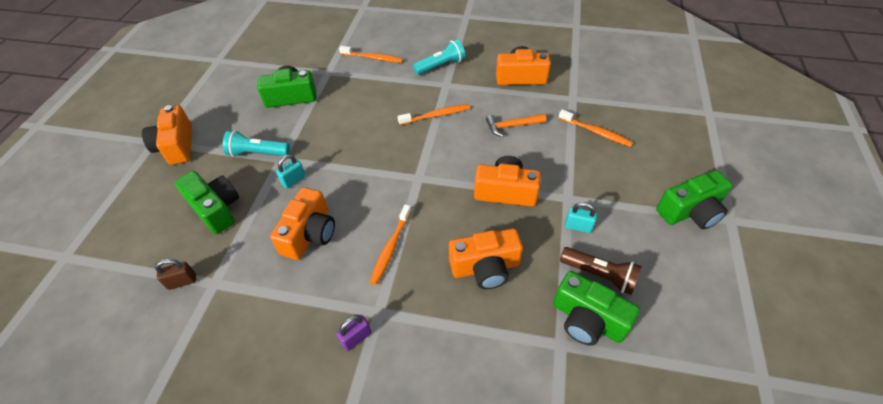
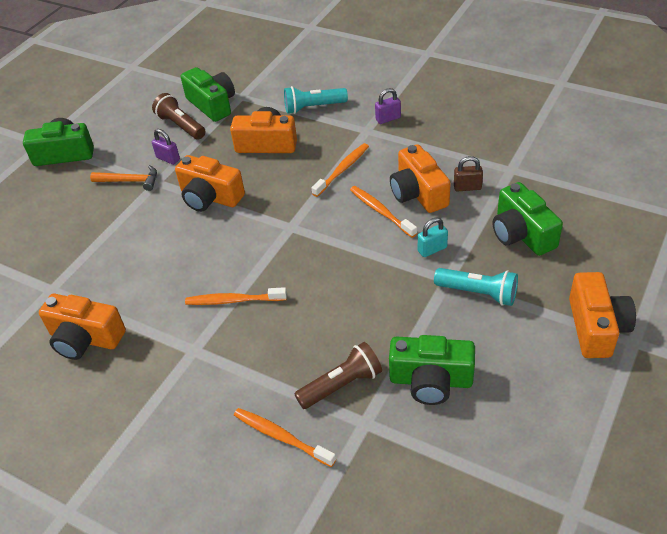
camera: 160 degrees left, 5 degrees down
brown padlock [155,259,196,290] -> brown padlock moved to [454,156,483,191]
orange camera [270,187,335,260] -> orange camera turned 60 degrees counterclockwise [390,144,451,213]
turquoise flashlight [413,39,465,75] -> turquoise flashlight moved to [284,86,348,114]
orange hammer [486,114,546,137] -> orange hammer moved to [90,165,157,191]
orange toothbrush [559,109,633,147] -> orange toothbrush moved to [350,186,417,238]
turquoise padlock [565,202,597,233] -> purple padlock [152,129,180,165]
none -> brown flashlight [295,342,382,409]

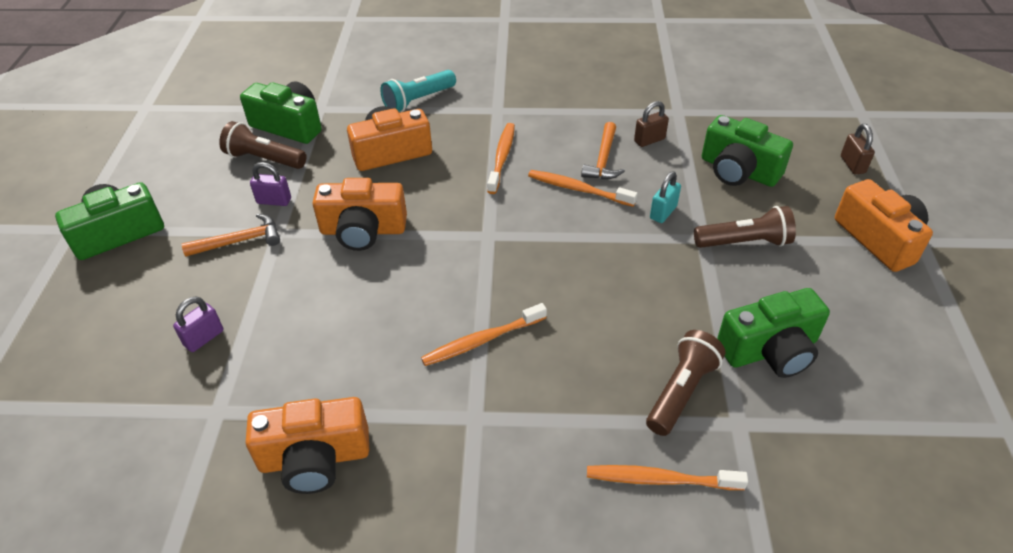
camera: 30 degrees left, 0 degrees up
purple padlock [375,88,401,124] -> purple padlock moved to [173,296,223,352]
orange camera [390,144,451,213] -> orange hammer [581,122,625,179]
turquoise flashlight [434,268,518,306] -> brown flashlight [694,206,796,248]
none -> brown padlock [841,124,875,174]

